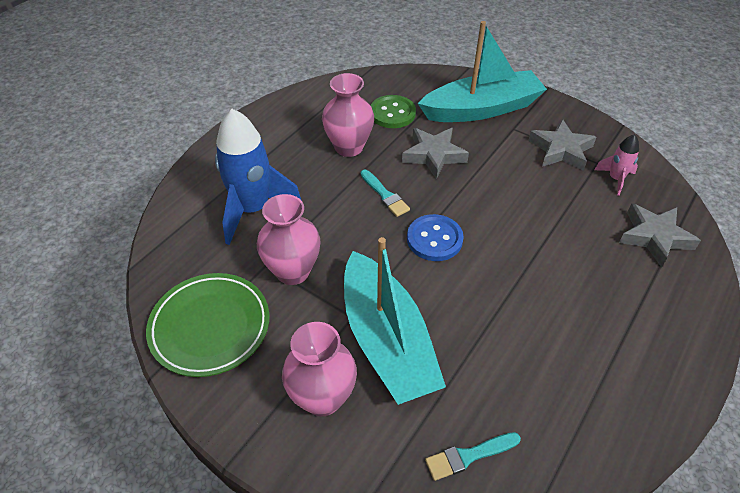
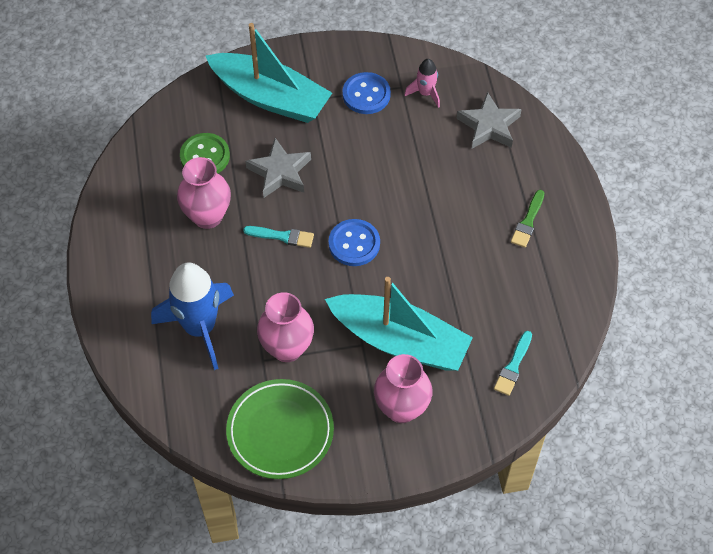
camera: 45 degrees left, 10 degrees up
turquoise boat [418,21,547,122] -> turquoise boat turned 90 degrees clockwise [206,23,332,123]
grey star [528,119,597,171] -> blue button [342,72,391,114]
none -> green brush [511,190,544,248]

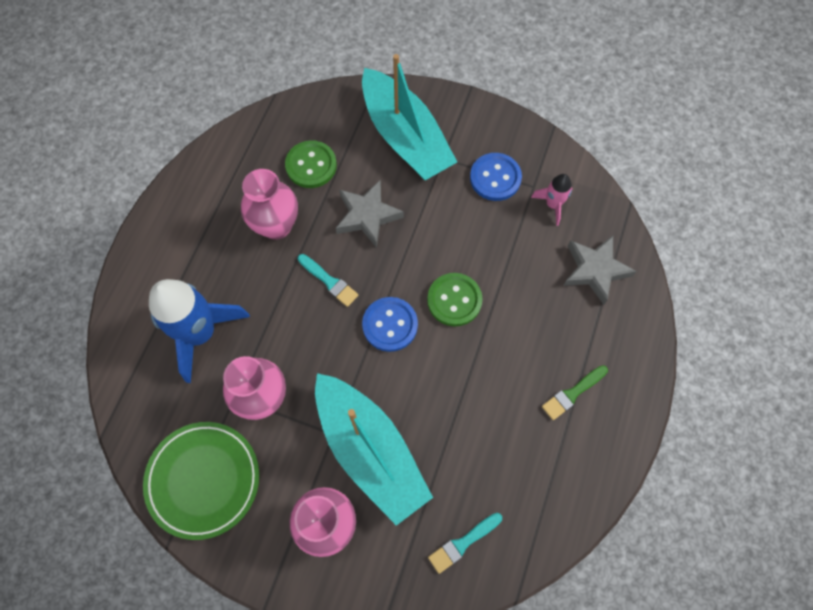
camera: 30 degrees right, 10 degrees up
none -> green button [427,273,483,326]

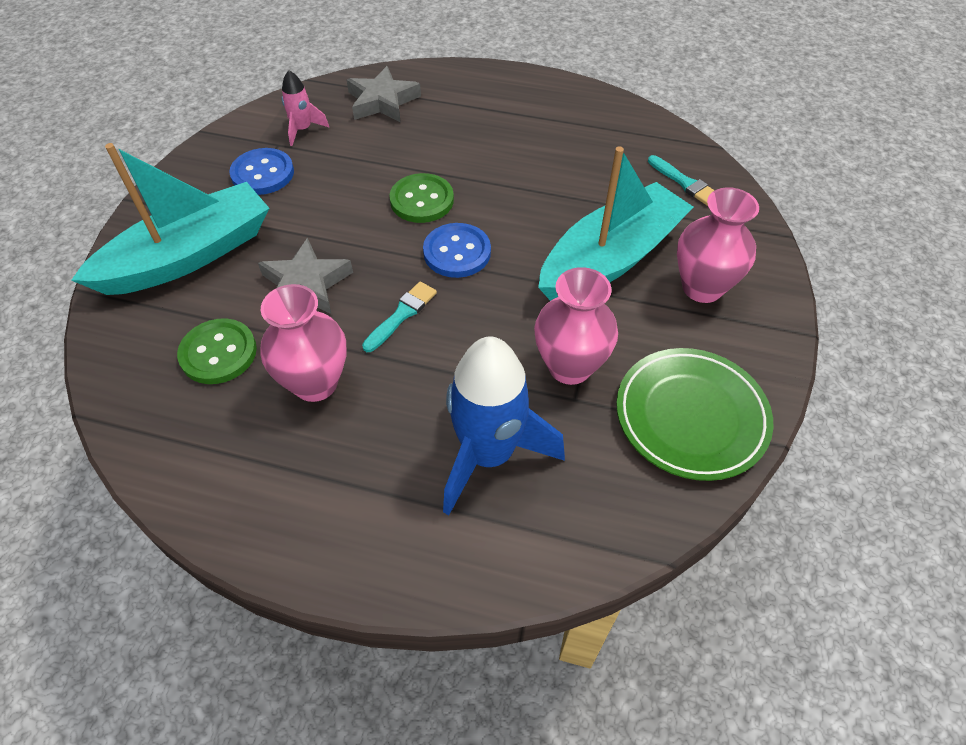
camera: 95 degrees left, 15 degrees down
green brush [542,365,608,420] -> none

